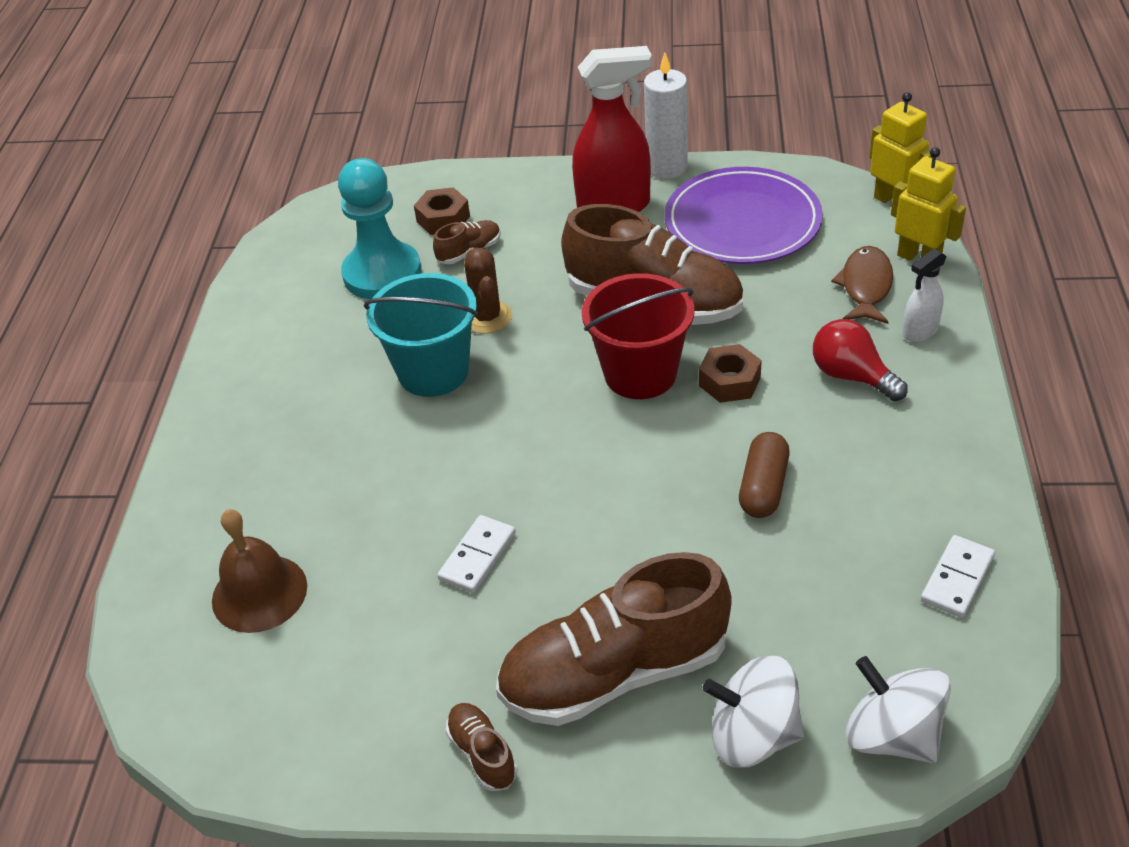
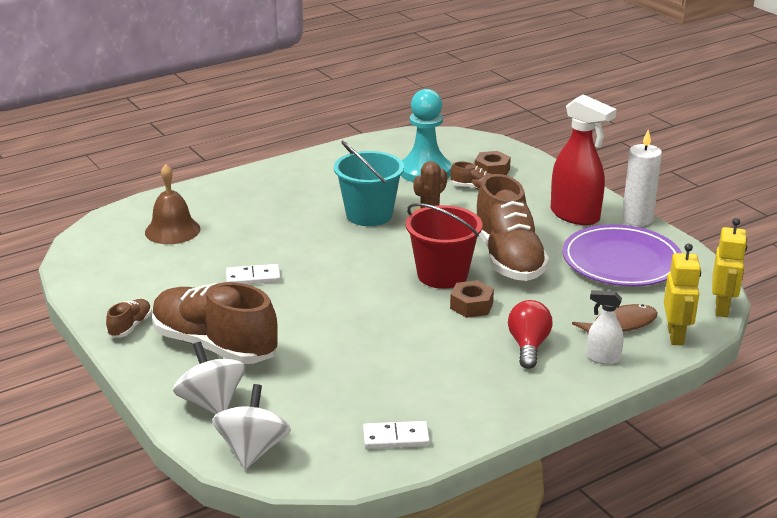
camera: 50 degrees right, 15 degrees down
brown capsule [739,432,790,518] -> none

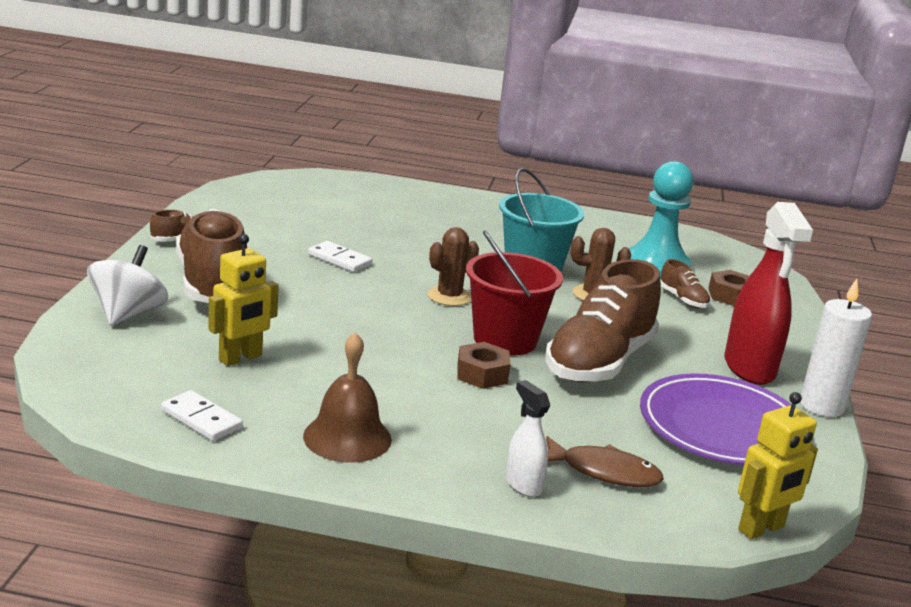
camera: 40 degrees right, 5 degrees down
brown bell [145,164,200,244] -> brown bell moved to [303,332,392,463]
white spinning top [212,384,291,469] -> none
red light bulb [508,300,552,369] -> none
yellow robot [664,244,701,346] -> yellow robot moved to [208,234,279,366]
none -> brown cactus [428,227,479,306]

